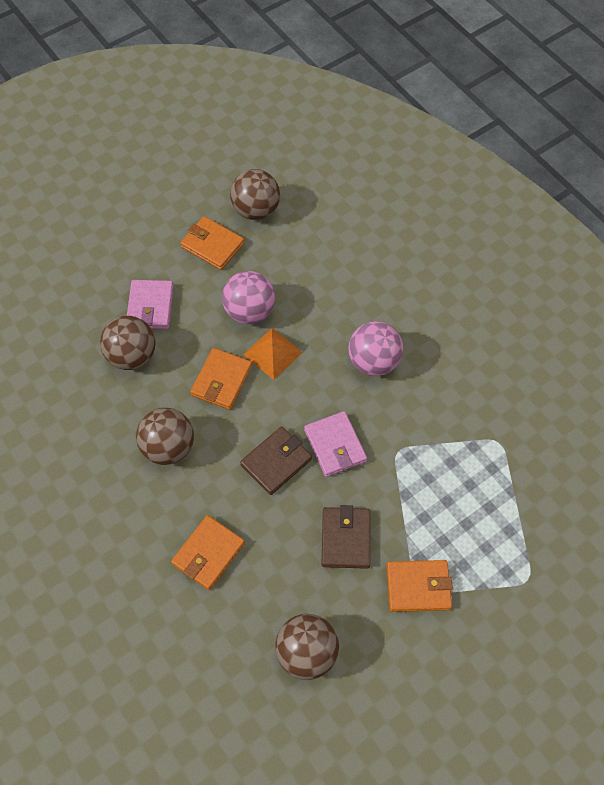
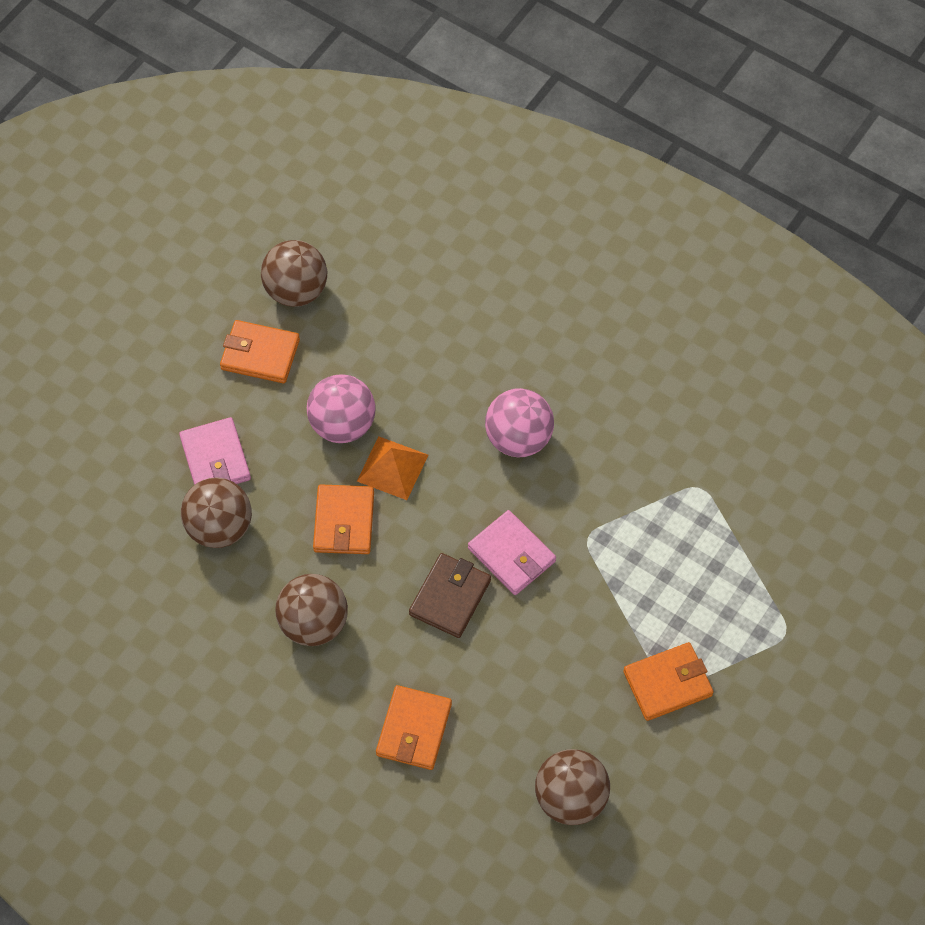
camera: 20 degrees left, 0 degrees up
brown wallet [322,505,370,569] -> none

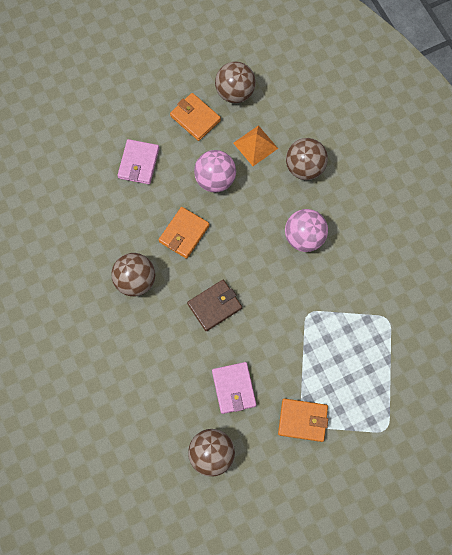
camera: 30 degrees right, 10 degrees up
brown ball [181,477,252,548] -> brown ball moved to [286,138,328,180]
orange pyramid [357,436,428,500] -> orange pyramid moved to [233,125,278,166]
orange wallet [376,685,452,770] -> none
pink wallet [468,510,556,595] -> pink wallet moved to [212,362,257,414]

